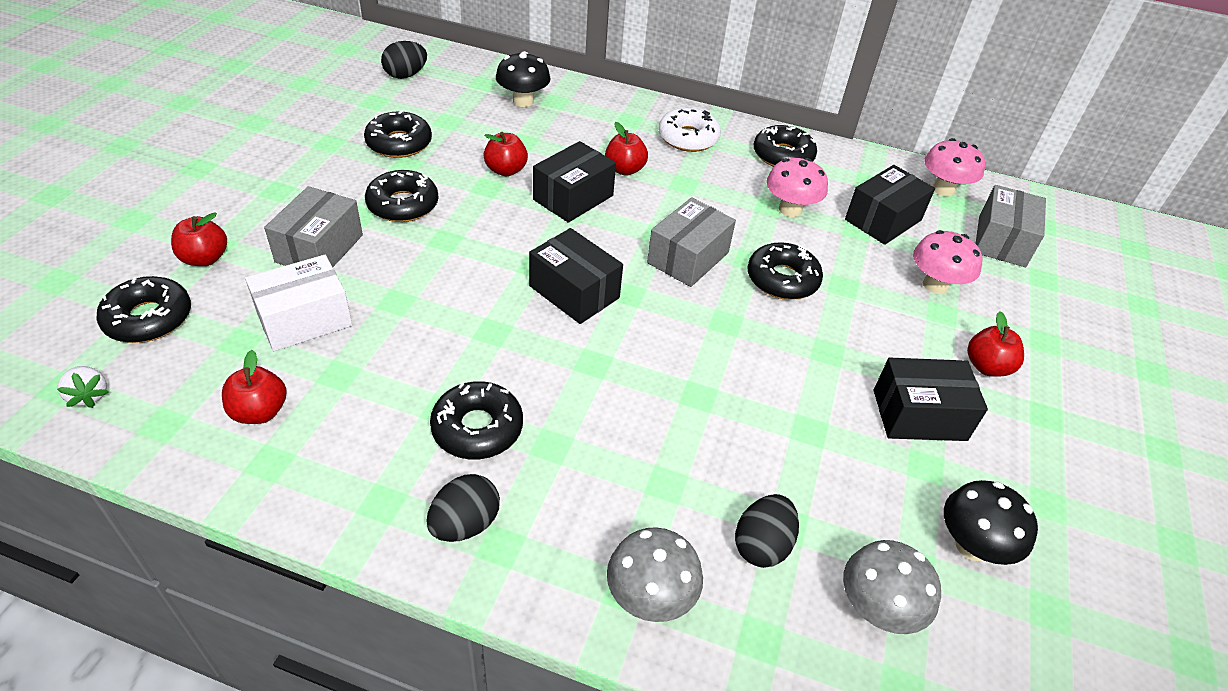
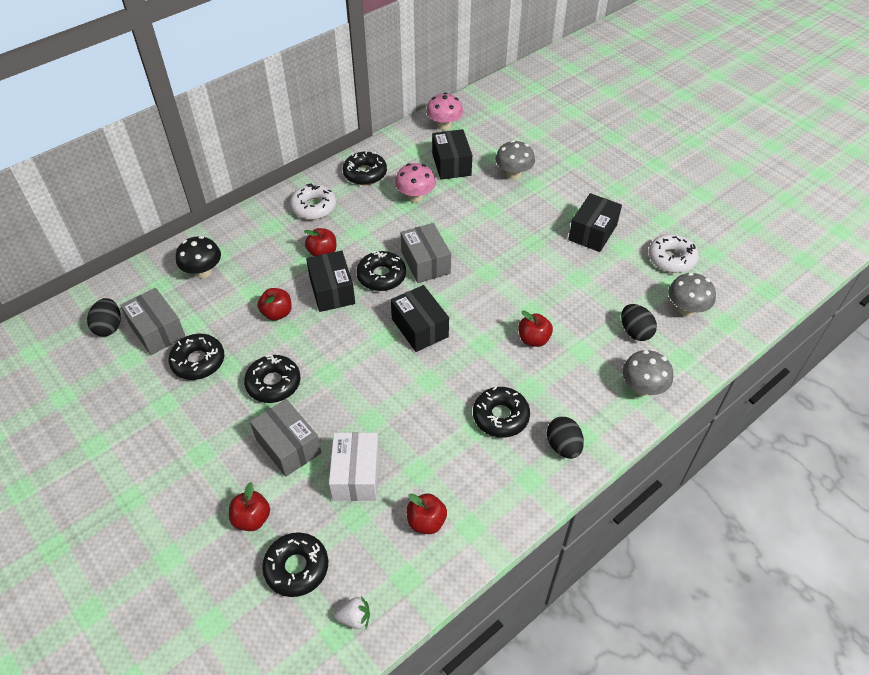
camera: 55 degrees left, 5 degrees up
black box [529,228,623,324] -> black box turned 75 degrees clockwise [391,285,449,352]
black donut [747,242,823,300] -> black donut moved to [356,251,406,291]
pink mushroom [913,230,983,294] -> grey mushroom [495,140,535,180]
black mushroom [944,480,1038,565] -> white donut [648,234,699,273]
red apple [967,311,1024,377] -> red apple moved to [518,311,553,347]
grey box [975,185,1046,267] -> grey box moved to [120,288,186,355]

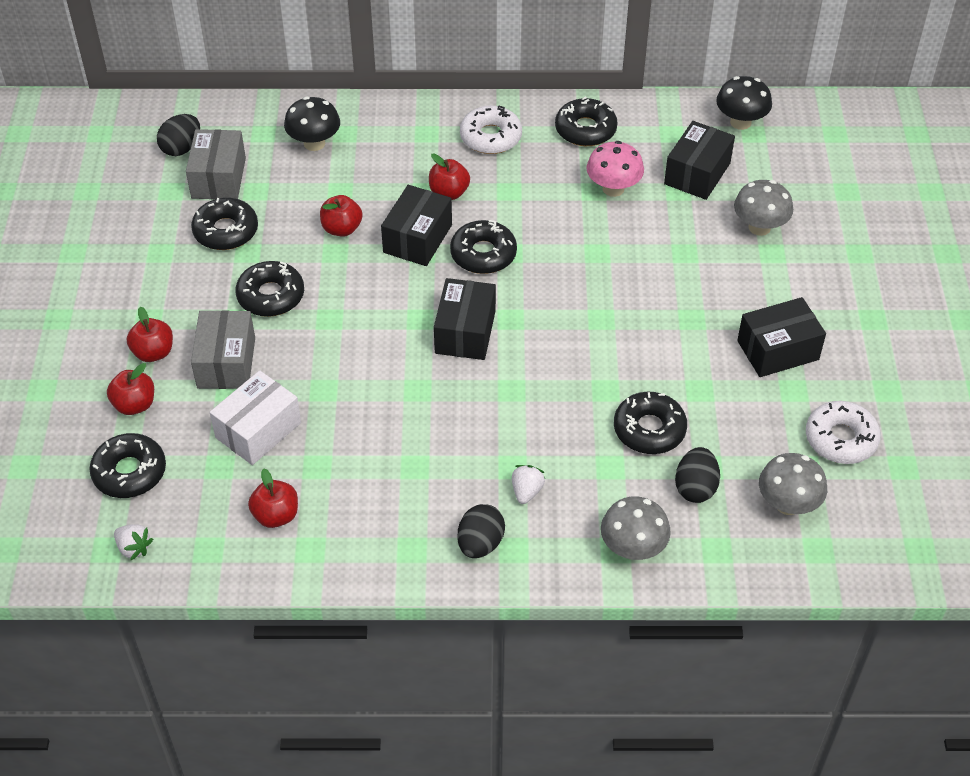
camera: 40 degrees right, 0 degrees up
grey box [400,223,451,283] -> none
pink mushroom [426,92,464,131] -> black mushroom [716,76,772,130]
black donut [473,386,530,438] -> black donut moved to [614,392,687,454]
red apple [518,311,553,347] -> red apple moved to [127,307,173,362]
none -> white strawberry [512,465,545,504]

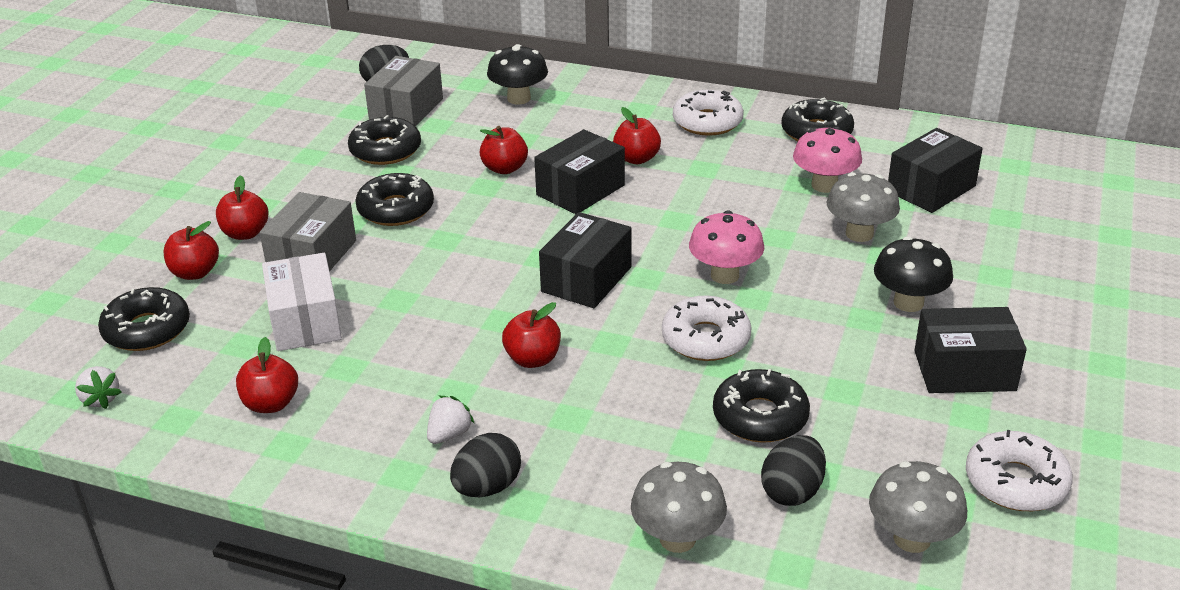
camera: 20 degrees right, 15 degrees down
white box [210,370,301,465] -> white box turned 75 degrees counterclockwise [262,253,342,351]
black donut [450,220,517,274] -> none
white strawberry [512,465,545,504] -> white strawberry moved to [427,396,475,444]
black mushroom [716,76,772,130] -> black mushroom moved to [874,236,953,312]
grey mushroom [734,180,793,236] -> grey mushroom moved to [827,172,900,242]
none -> red apple [502,302,561,368]
none -> white donut [662,296,752,361]
none -> pink mushroom [689,210,764,284]

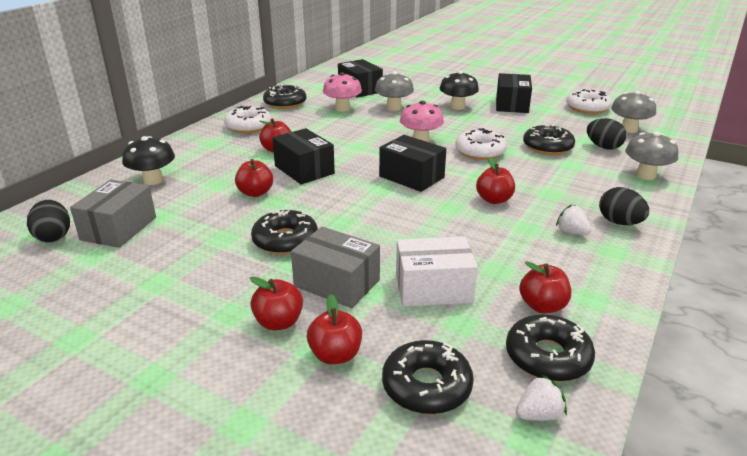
camera: 80 degrees left, 5 degrees down
black donut [348,115,421,165] -> black donut moved to [506,314,595,382]
grey box [364,56,443,126] -> grey box turned 75 degrees clockwise [70,179,156,248]

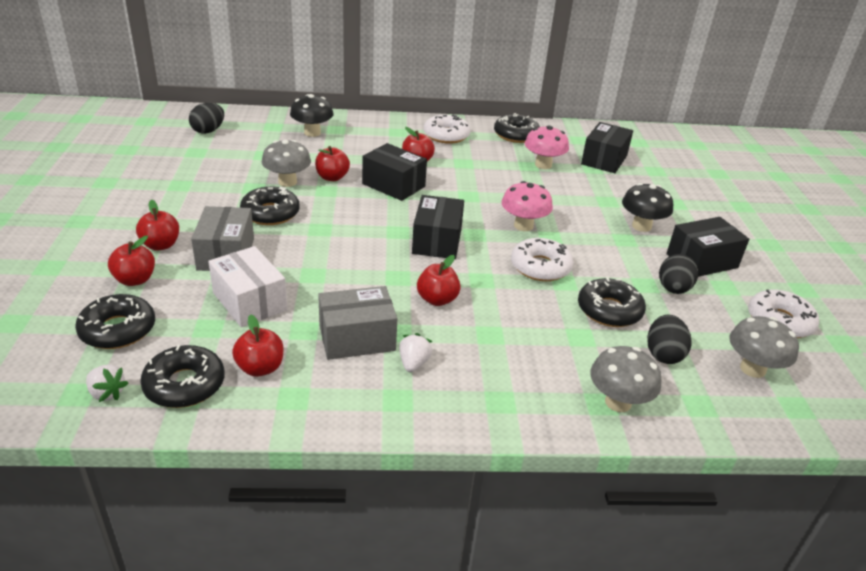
camera: 55 degrees right, 5 degrees up
grey box [70,179,156,248] -> grey box moved to [318,286,397,360]
black box [272,128,335,184] -> black box turned 75 degrees counterclockwise [362,143,427,201]
grey mushroom [375,71,414,111] -> grey mushroom moved to [262,140,311,187]
black egg [599,187,649,225] -> black egg moved to [659,254,698,294]

